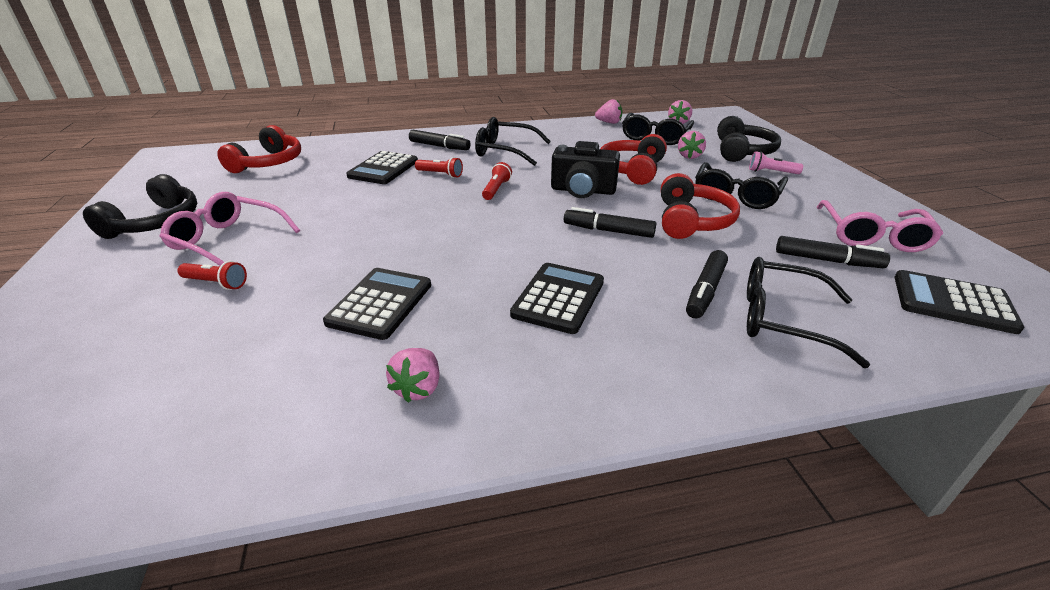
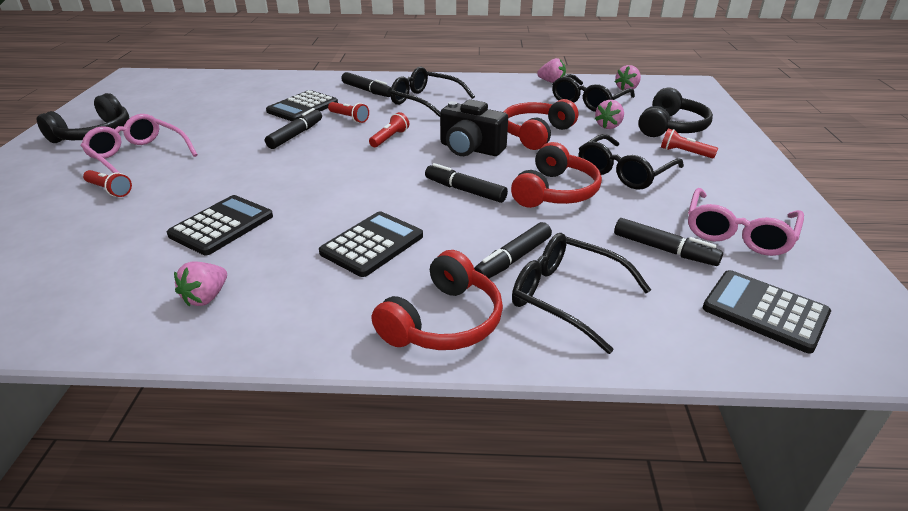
camera: 15 degrees right, 0 degrees up
red headphones [217,125,301,173] -> red headphones moved to [372,250,503,350]
pink flashlight [749,151,803,174] -> red flashlight [661,128,718,159]
none -> black marker [265,108,322,149]

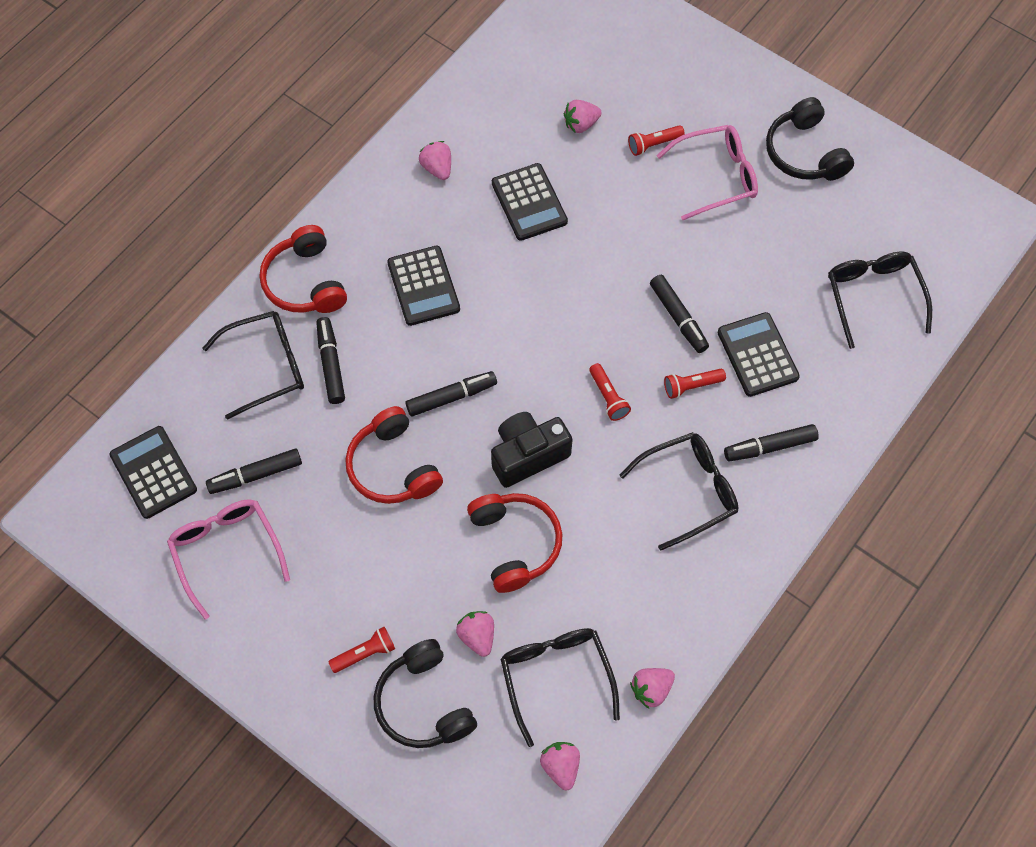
camera: 125 degrees right, 30 degrees up
black glasses [579,134,684,190] -> black glasses moved to [828,251,932,349]
black calculator [702,270,831,354] -> black calculator turned 105 degrees counterclockwise [109,426,197,519]
none -> pink strawberry [564,100,602,133]

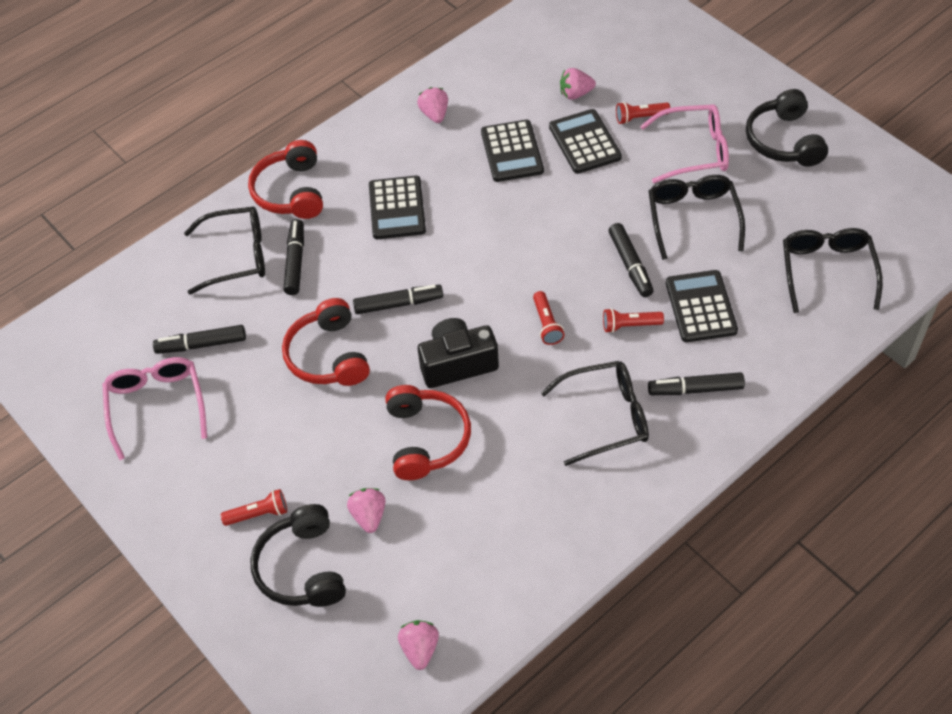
camera: 15 degrees right, 10 degrees down
black calculator [109,426,197,519] -> black calculator moved to [549,109,622,174]
black glasses [500,628,620,747] -> black glasses moved to [649,175,745,260]
pink strawberry [630,668,675,709] -> none

